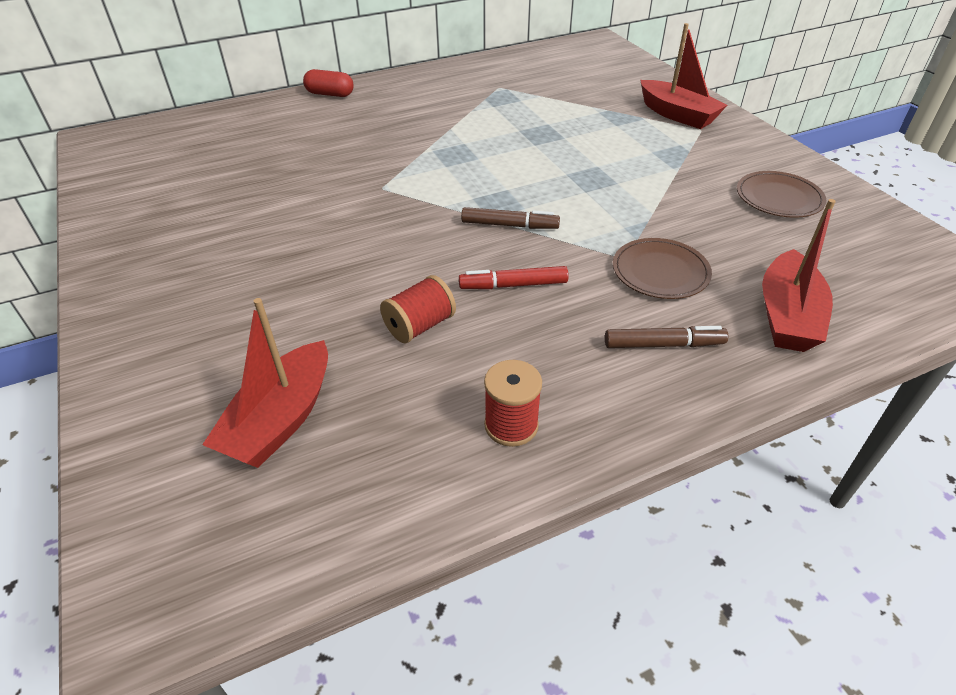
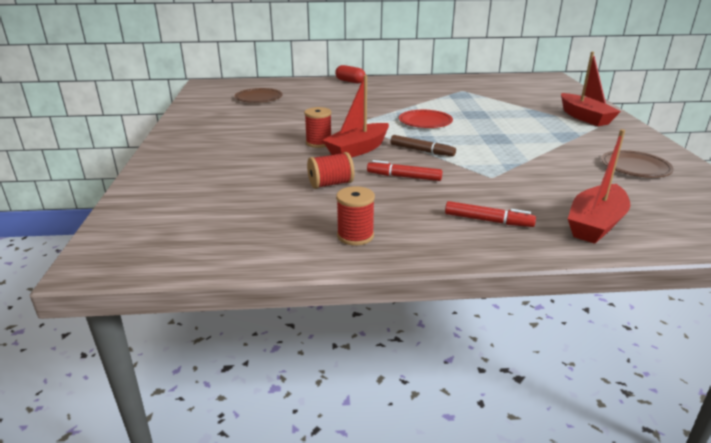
camera: 20 degrees right, 15 degrees down
red boat [202,298,328,468] -> red boat moved to [322,75,389,158]
brown marker [605,326,728,348] -> red marker [445,201,536,227]
brown plate [613,238,712,299] -> brown plate moved to [234,88,283,103]
none -> red spool [304,107,331,148]
none -> red plate [399,110,453,128]

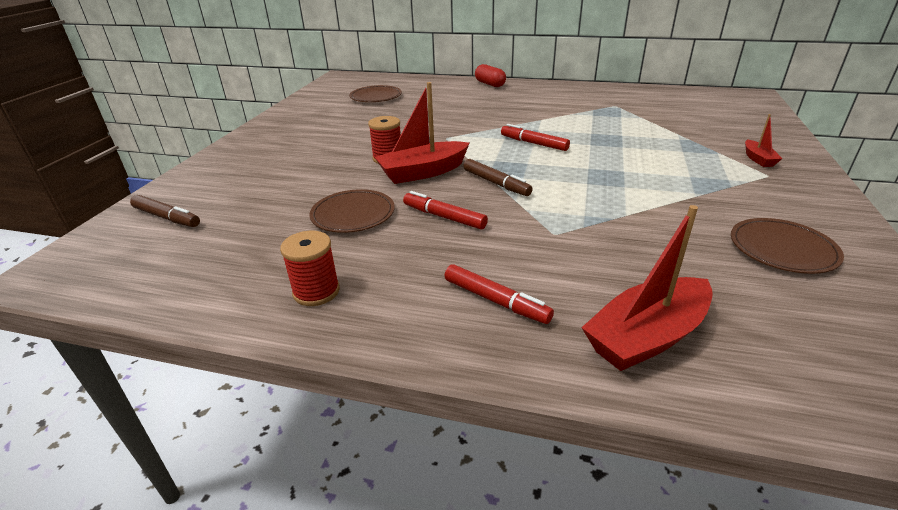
camera: 20 degrees right, 5 degrees up
red spool [307,152,354,189] -> brown plate [309,189,395,233]
red plate [399,110,453,128] -> red marker [501,124,570,151]
red boat [561,52,621,126] -> red boat [745,114,782,167], size x0.51
none -> brown marker [130,195,200,227]

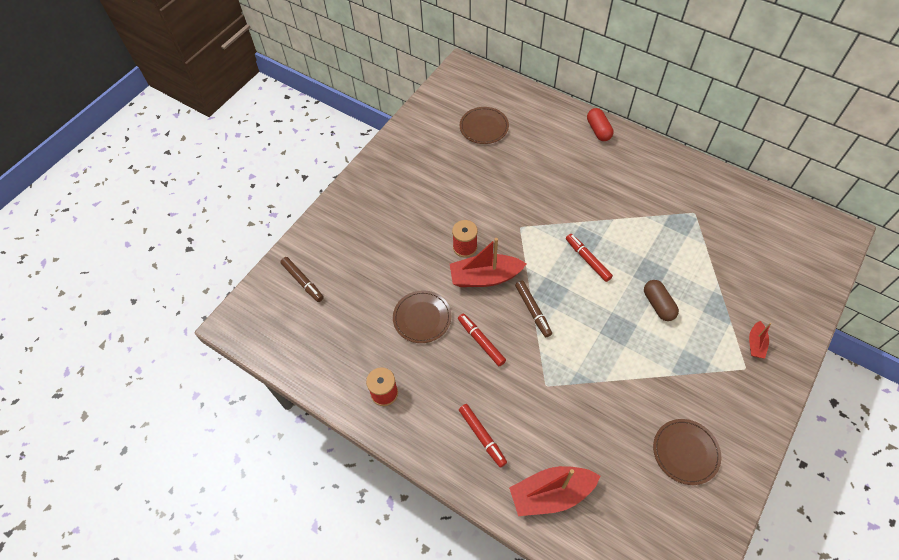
camera: 20 degrees right, 25 degrees up
none -> brown capsule [644,280,679,321]

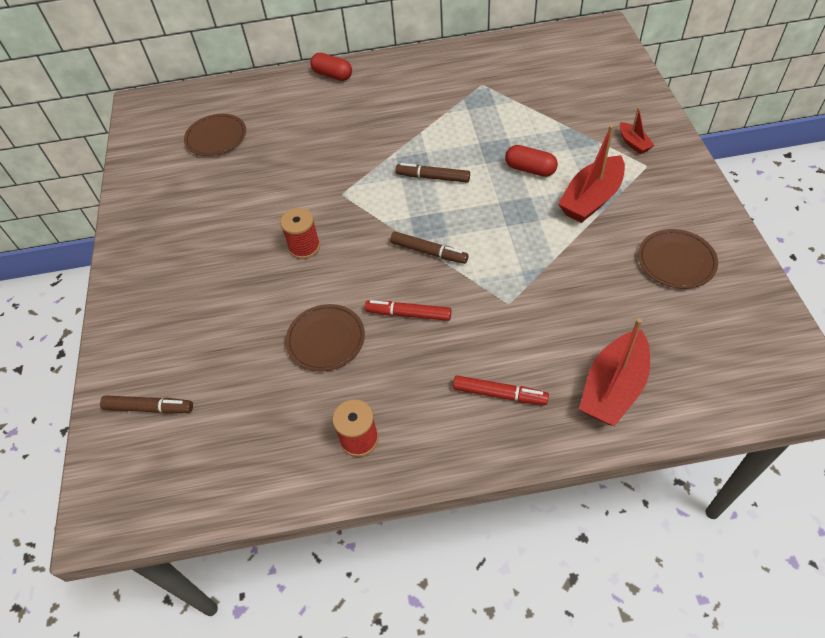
camera: 40 degrees left, 5 degrees down
red boat [450,238,526,287] -> red boat moved to [558,125,625,223]
red marker [566,234,613,282] -> brown marker [396,163,470,183]
brown capsule [644,280,679,321] -> red capsule [505,145,558,177]

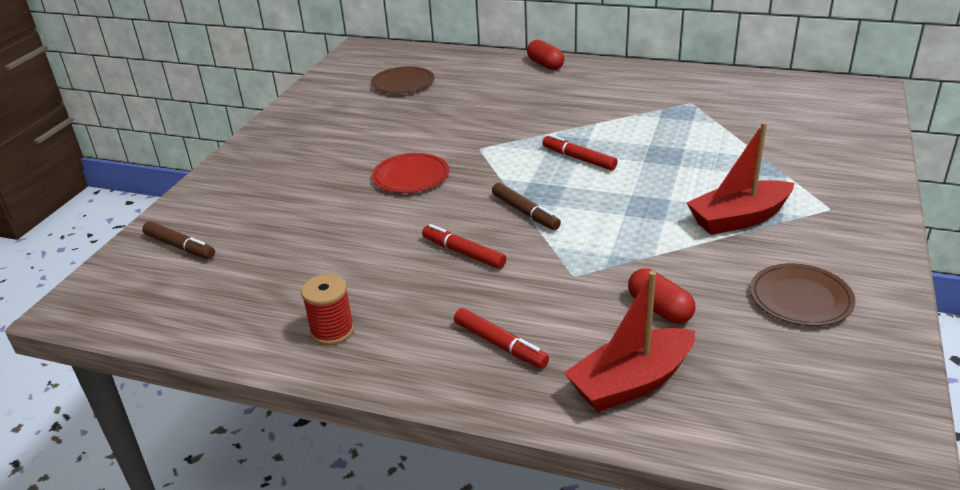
camera: 25 degrees right, 20 degrees down
red spool [280,208,320,259] -> red plate [372,153,449,193]
brown plate [285,304,365,371] -> none
brown marker [396,163,470,183] -> red marker [542,134,618,171]
red capsule [505,145,558,177] -> red capsule moved to [628,269,695,324]
red boat [620,107,655,154] -> none

